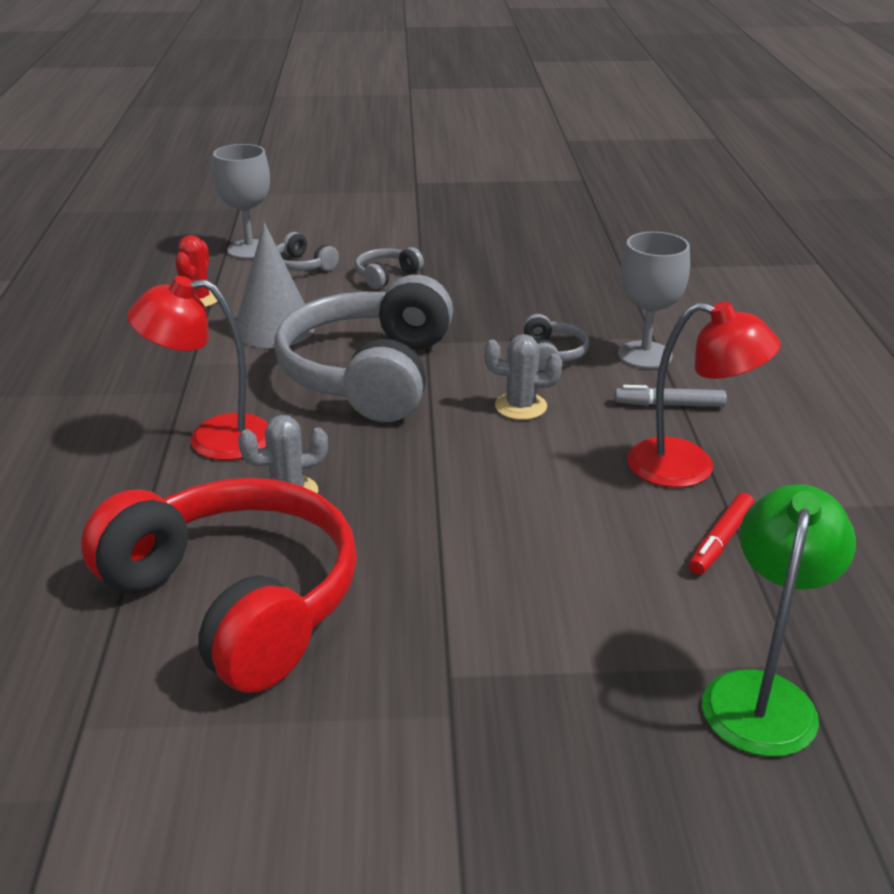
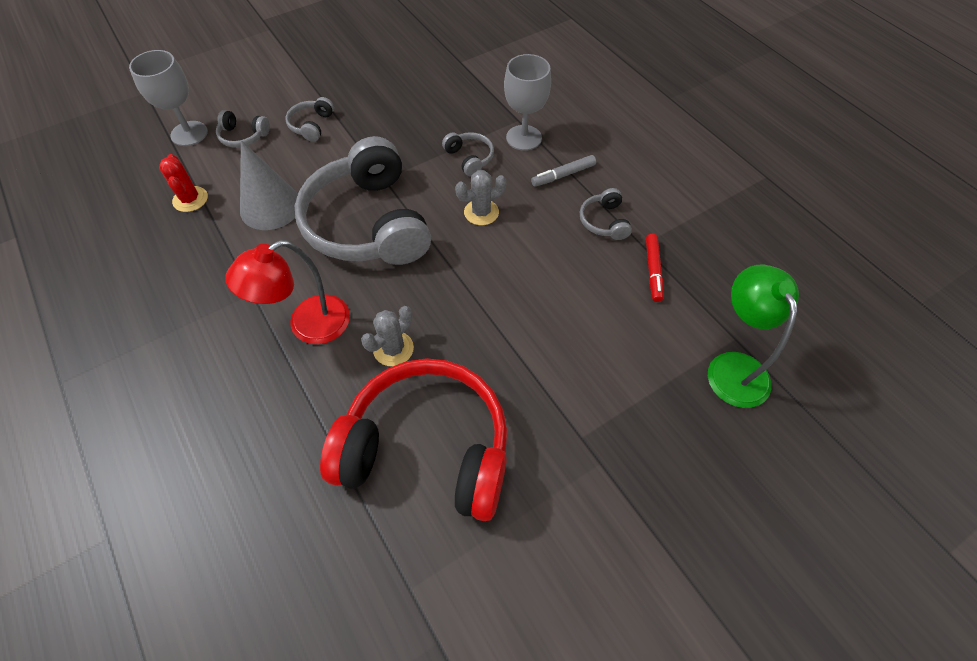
camera: 30 degrees left, 25 degrees up
red lamp [627,301,781,488] -> grey headphones [580,188,632,240]

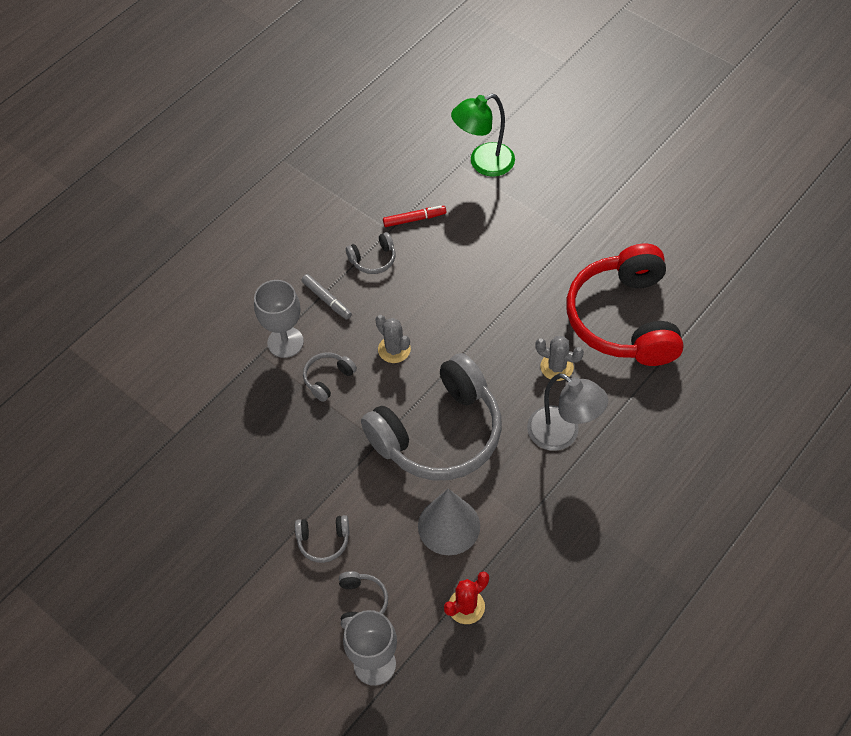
camera: 105 degrees left, 0 degrees up
red lamp [225,240,350,344] -> grey lamp [527,373,608,451]

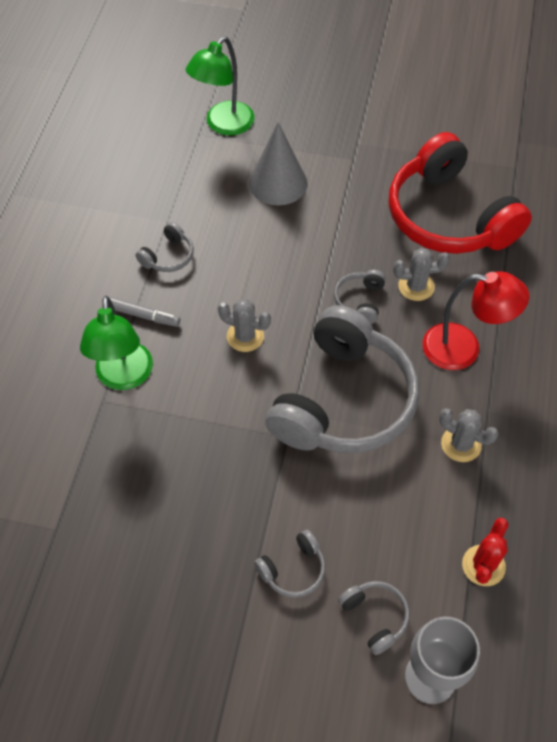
camera: 30 degrees left, 0 degrees up
grey goblet [254,280,304,358] -> green lamp [80,296,153,390]
grey headphones [303,352,357,402] -> grey headphones moved to [334,270,386,324]
red marker [383,206,446,227] -> none
grey cone [418,489,480,555] -> grey cone moved to [249,122,308,205]
grey lamp [527,373,608,451] -> red lamp [423,271,529,370]
none -> grey cactus [439,408,499,462]

